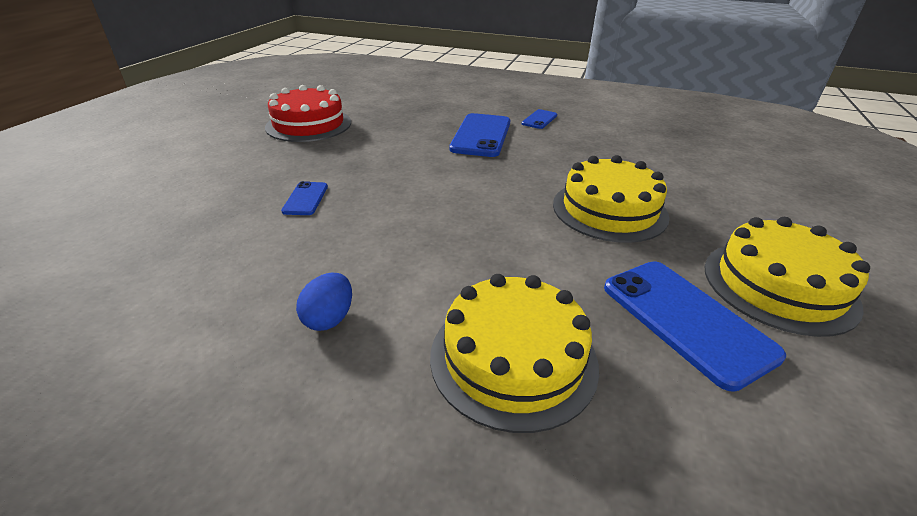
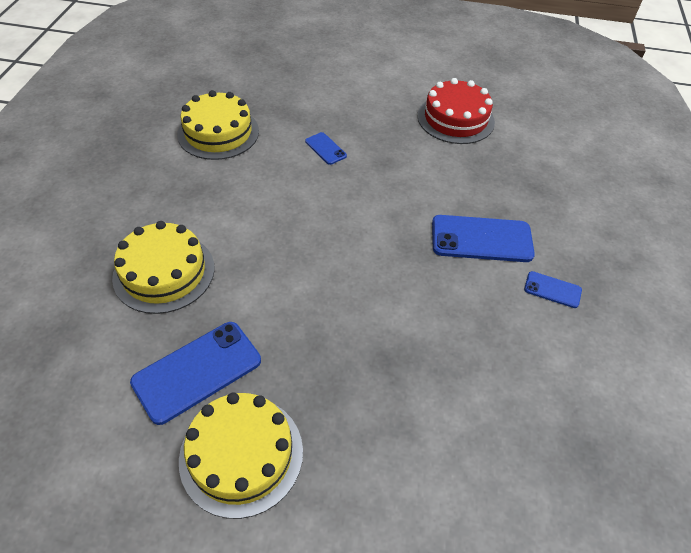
camera: 80 degrees right, 15 degrees up
blue phone [281,181,328,215] -> blue phone turned 60 degrees clockwise [305,132,347,165]
blue egg [296,273,352,331] -> none
yellow cake [553,155,670,243] -> yellow cake moved to [177,90,259,160]

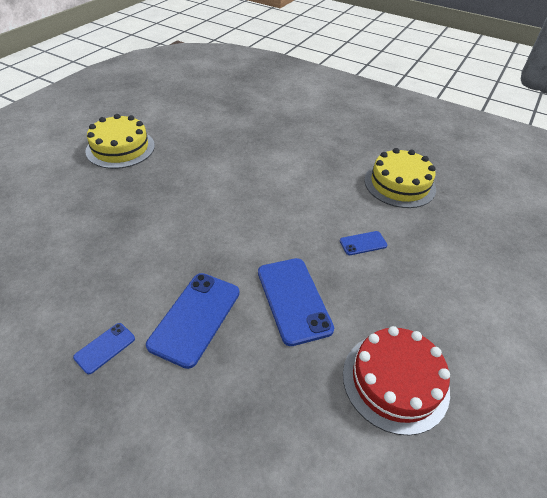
camera: 110 degrees right, 5 degrees down
yellow cake [112,221,214,314] -> none
blue phone [130,322,261,425] -> blue phone moved to [258,258,334,346]

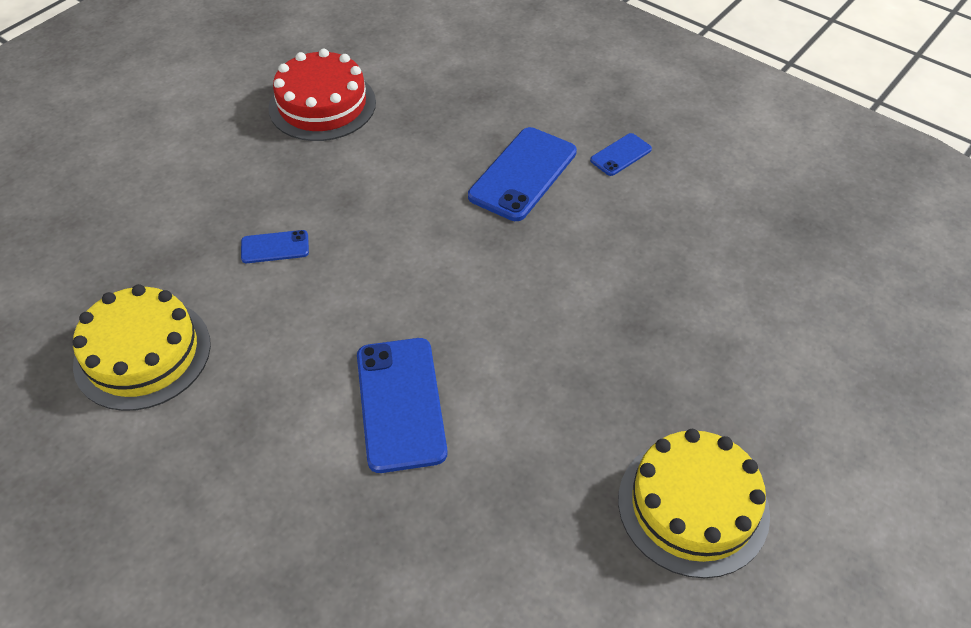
camera: 170 degrees left, 5 degrees up
blue phone [258,258,334,346] -> blue phone moved to [357,338,448,473]

